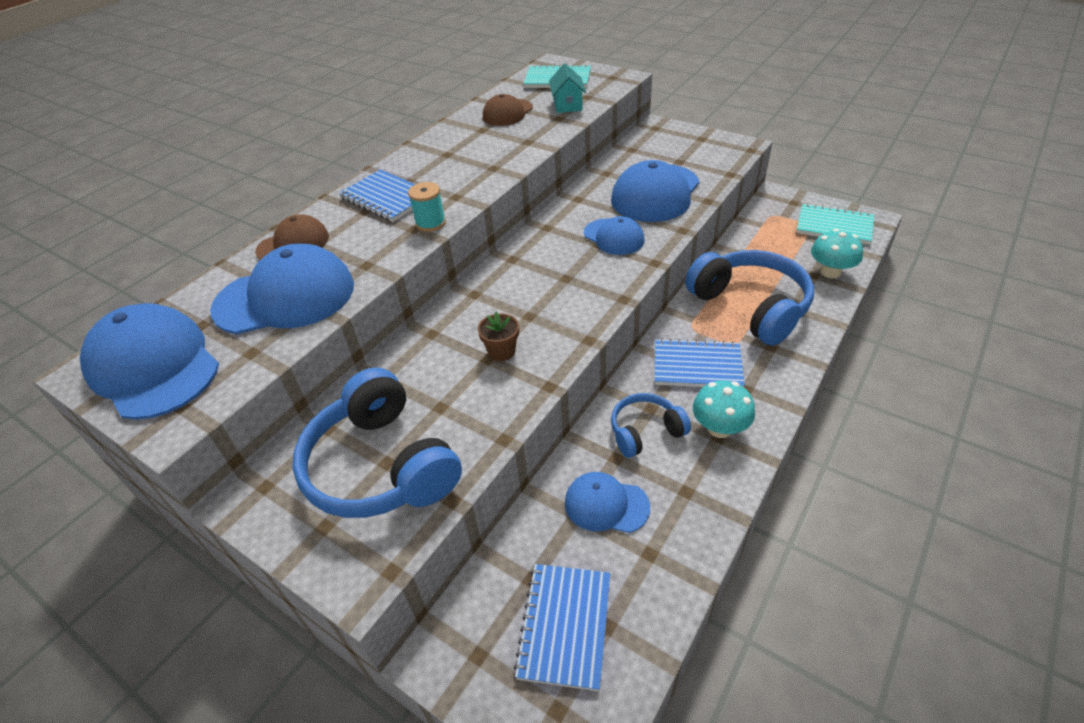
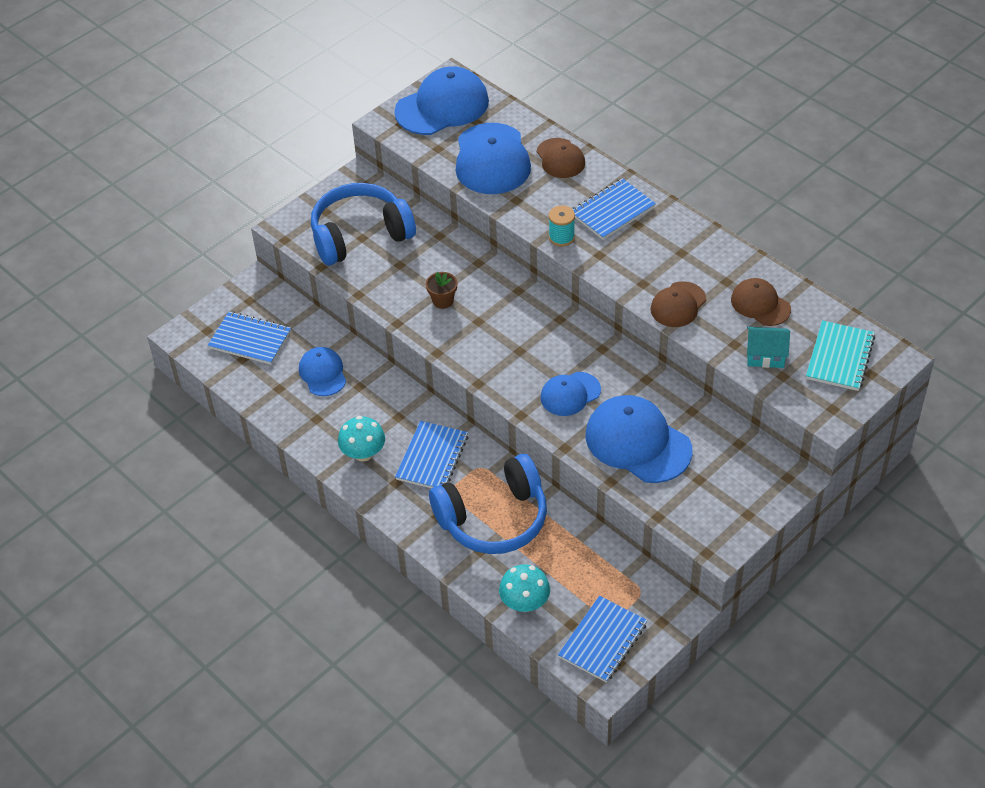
camera: 100 degrees right, 5 degrees up
blue cap [565,472,650,533] -> blue cap turned 45 degrees counterclockwise [299,347,346,396]
blue headphones [611,393,691,458] -> none
turquoise notebook [797,203,874,245] -> blue notebook [558,596,647,683]
none -> brown cap [650,281,706,327]

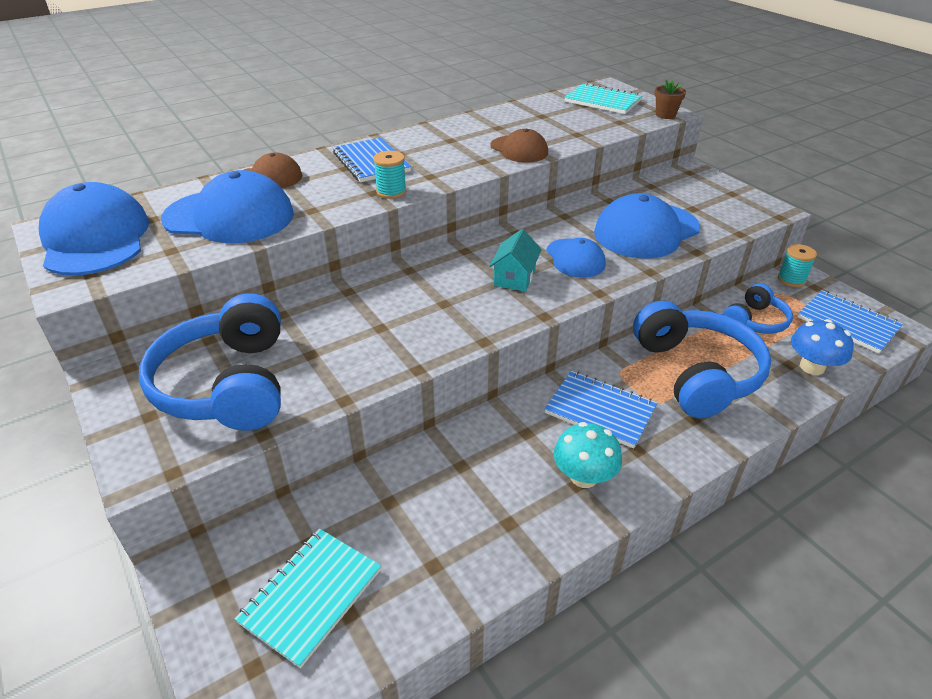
camera: 80 degrees left, 10 degrees down
blue notebook [208,311,291,365] -> turquoise notebook [235,528,381,668]
blue cap [299,347,346,396] -> none
brown flower pot [426,272,457,309] -> brown flower pot moved to [654,80,686,119]
turquoise mushroom [499,564,550,612] -> blue mushroom [791,319,854,375]
brown cap [731,278,791,326] -> none
turquoise house [747,327,790,368] -> turquoise house moved to [489,229,542,291]
none -> blue headphones [723,283,793,334]
none -> turquoise spool [778,244,817,287]

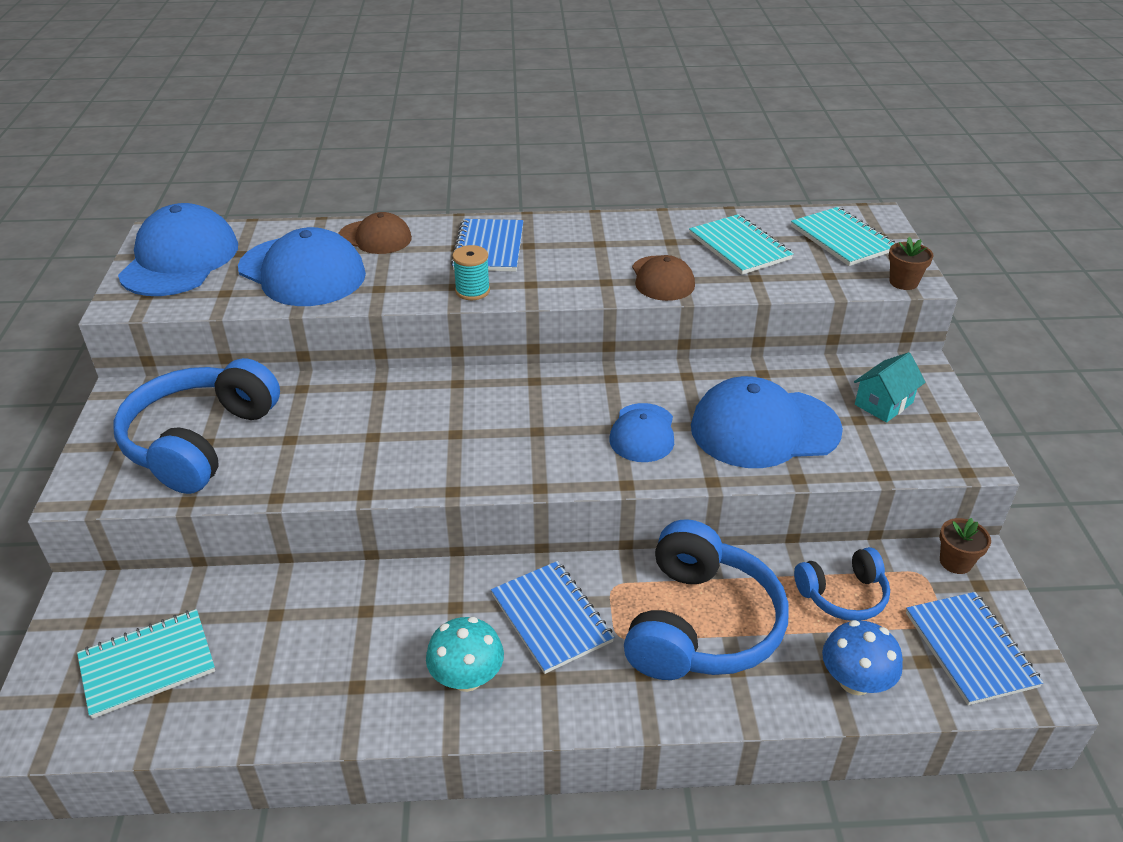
camera: 30 degrees right, 0 degrees up
turquoise house [489,229,542,291] -> turquoise house moved to [854,352,926,423]
turquoise spool [778,244,817,287] -> brown flower pot [940,518,991,574]
none -> turquoise notebook [689,214,794,275]

